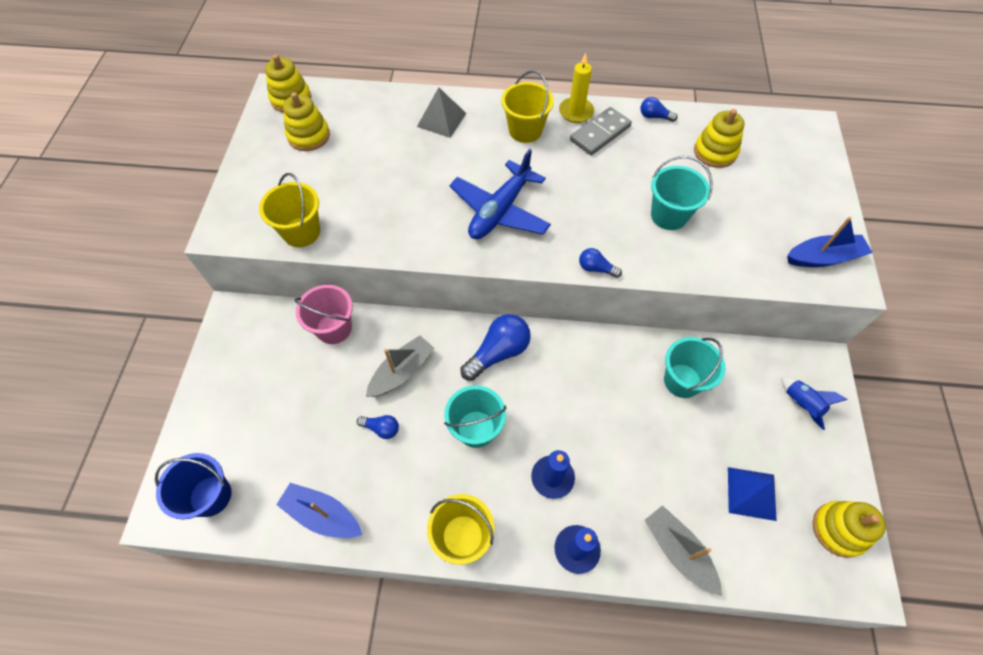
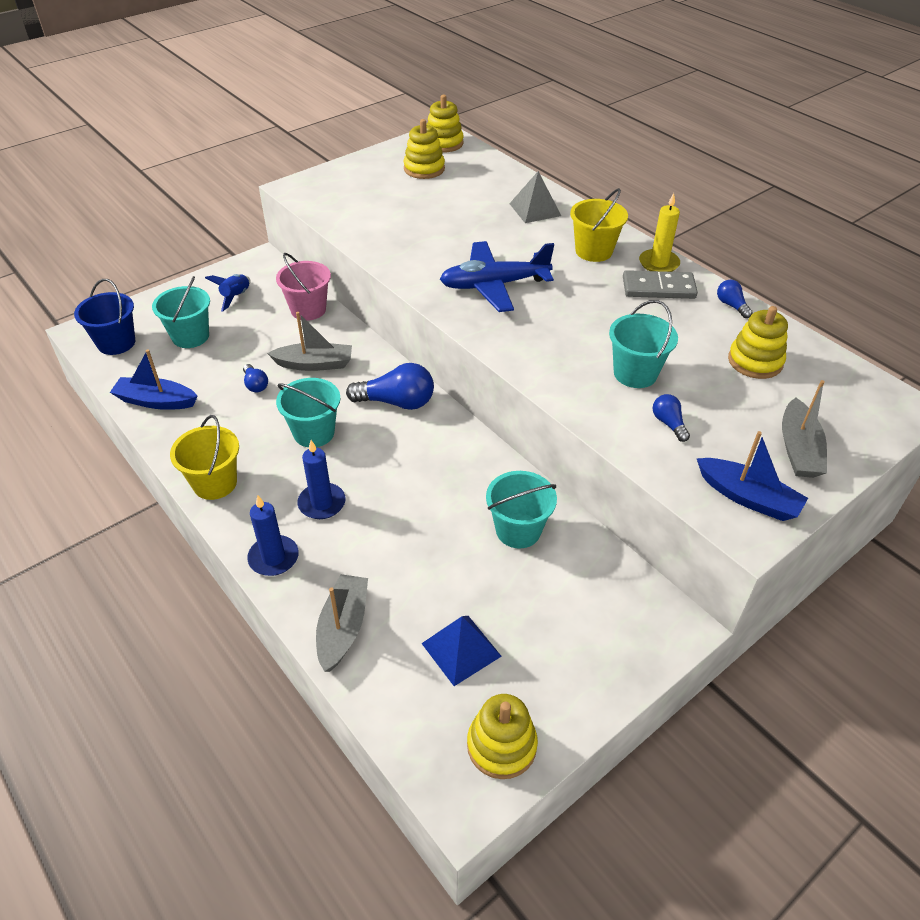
camera: 45 degrees right, 15 degrees down
yellow bucket [259,173,320,247] -> none
blue boat [276,483,362,538] -> blue boat turned 60 degrees counterclockwise [110,349,198,410]
blue light bulb [579,248,622,278] -> blue light bulb moved to [653,394,690,442]
blue rocket [781,377,848,430] -> blue rocket moved to [205,274,251,312]
none -> turquoise bucket [152,276,210,348]
none -> grey boat [782,380,827,478]

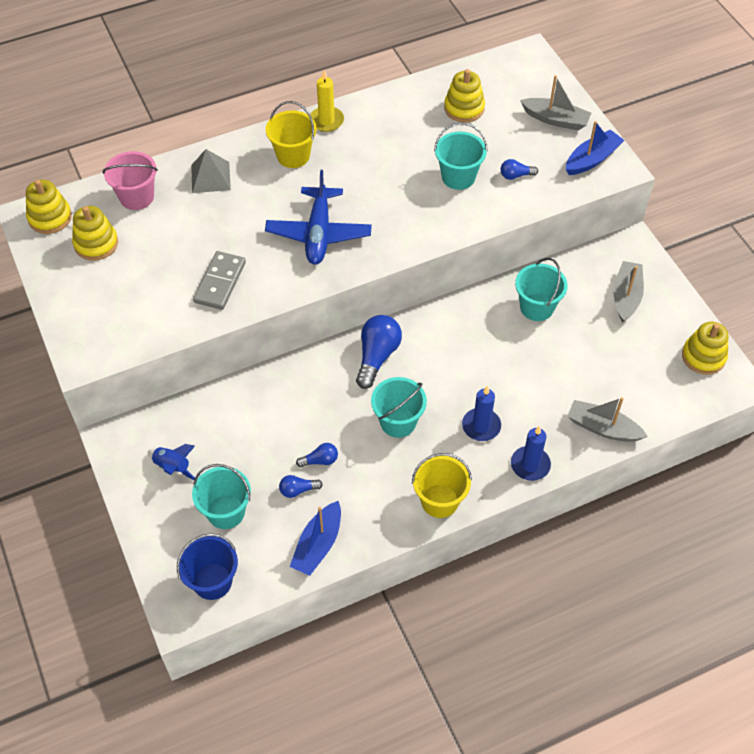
camera: 75 degrees left, 10 degrees up
grey boat [267,312,352,371] -> grey boat moved to [614,261,644,323]
pink bucket [276,253,331,321] -> pink bucket moved to [103,151,158,210]
blue pyramid [421,616,502,686] -> none
grey domino [623,270,698,299] -> grey domino moved to [193,251,246,310]
blue light bulb [717,280,753,318] -> blue light bulb moved to [279,475,323,498]

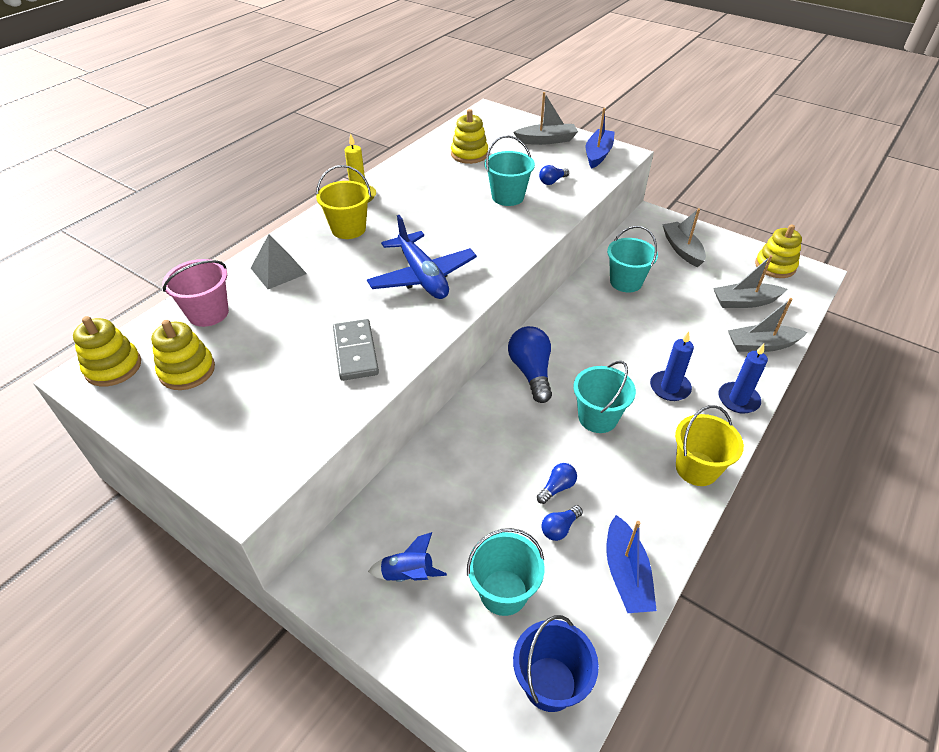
camera: 30 degrees left, 10 degrees down
none -> grey boat [713,255,787,308]

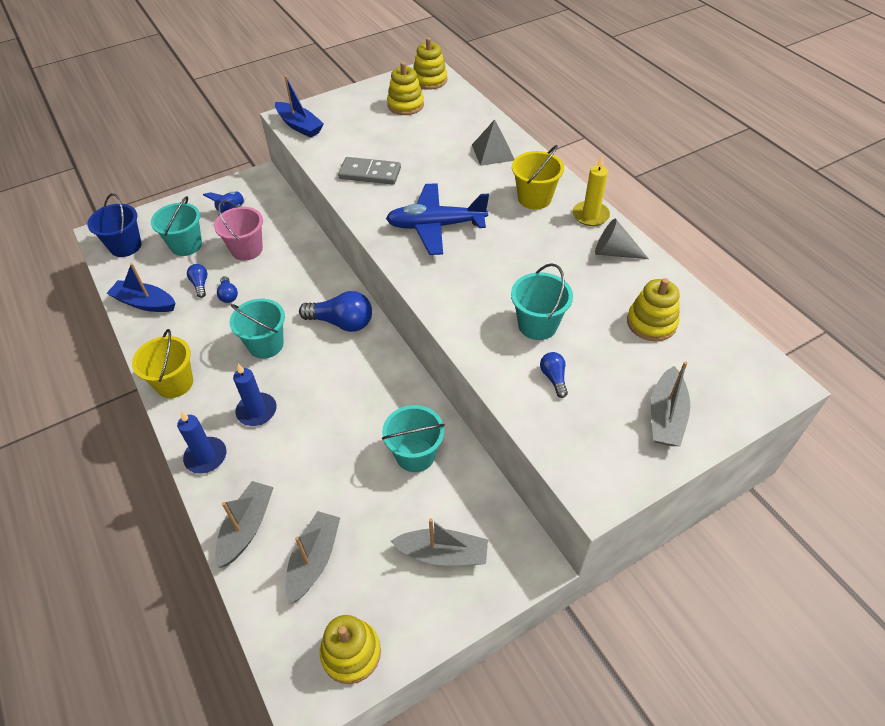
camera: 115 degrees right, 5 degrees up
pink bucket [163,259,229,327] -> pink bucket moved to [214,200,263,261]
blue boat [586,108,615,168] -> blue boat moved to [275,76,324,138]
none -> grey cone [595,219,649,259]

